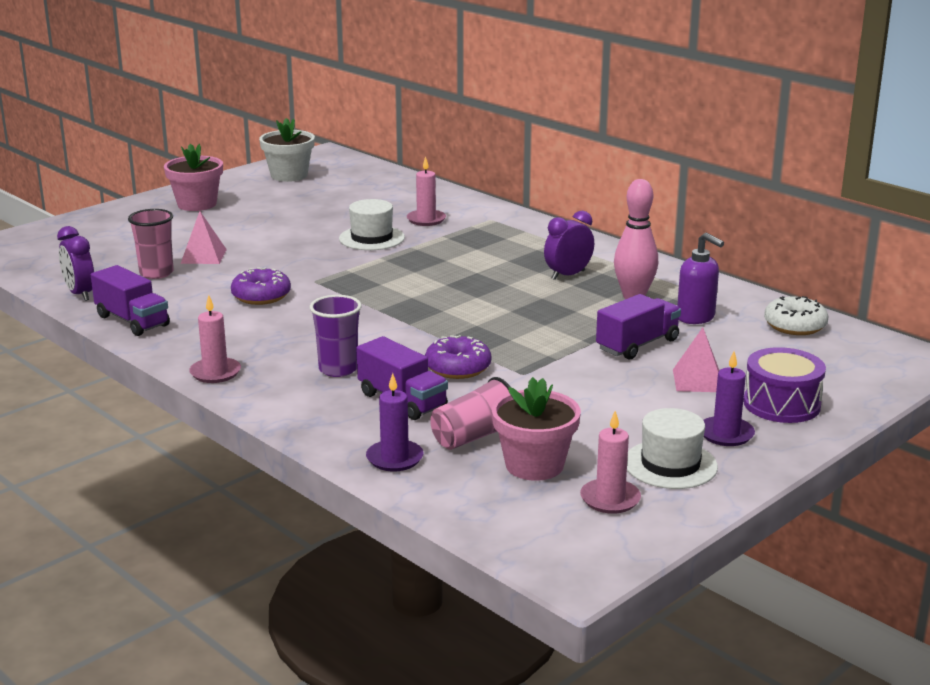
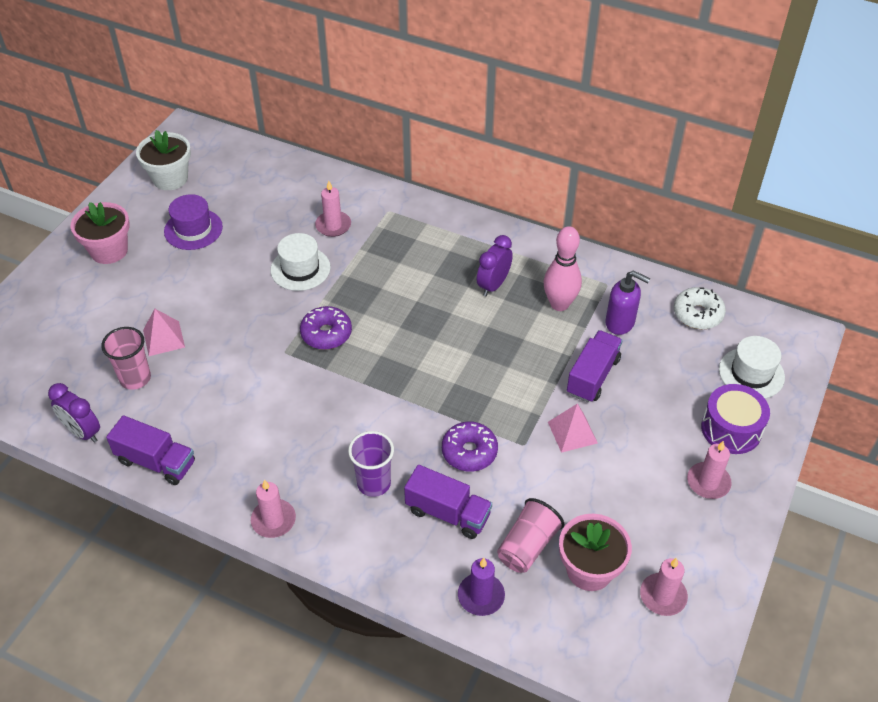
camera: 20 degrees left, 25 degrees up
purple donut [231,267,291,305] -> purple donut moved to [300,306,352,350]
white hat [627,408,718,489] -> white hat moved to [719,336,785,399]
pink pyramid [673,327,719,392] -> pink pyramid moved to [548,404,598,453]
purple candle [703,351,755,446] -> pink candle [687,441,732,499]
none -> purple hat [164,194,223,250]

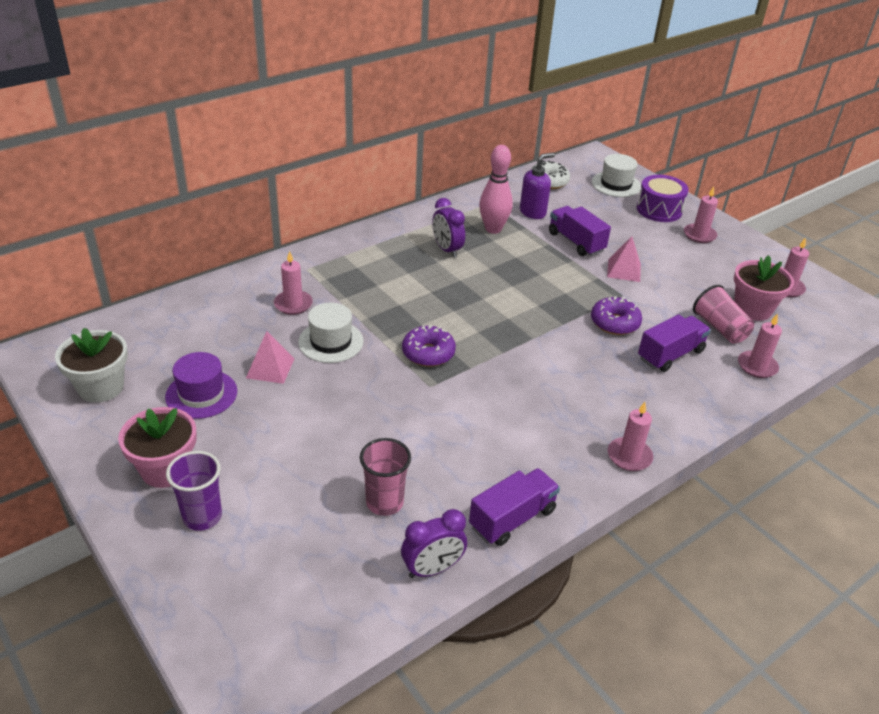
camera: 65 degrees left, 10 degrees down
pink pyramid [143,309,185,356] -> pink pyramid moved to [246,331,294,384]
purple cup [348,431,394,497] -> purple cup moved to [166,451,222,531]
purple candle [458,558,505,616] -> pink candle [738,313,782,378]

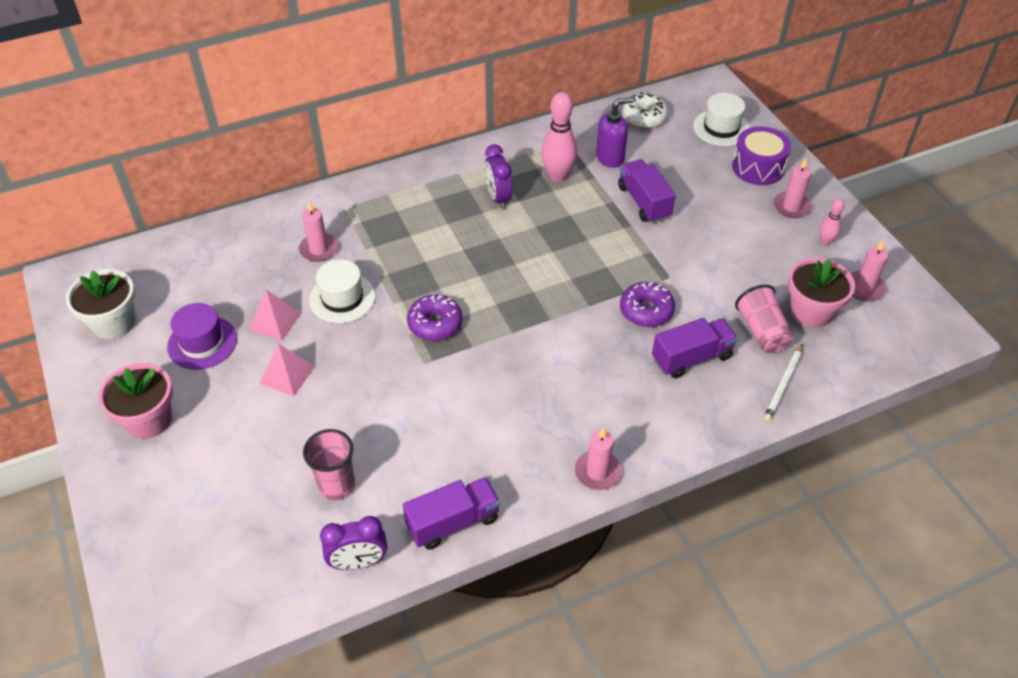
camera: 15 degrees right, 10 degrees up
purple cup [166,451,222,531] -> none
pink pyramid [607,236,641,282] -> pink pyramid moved to [259,343,314,396]
pink candle [738,313,782,378] -> white pencil [764,344,802,421]
none -> pink bowling pin [819,199,845,245]

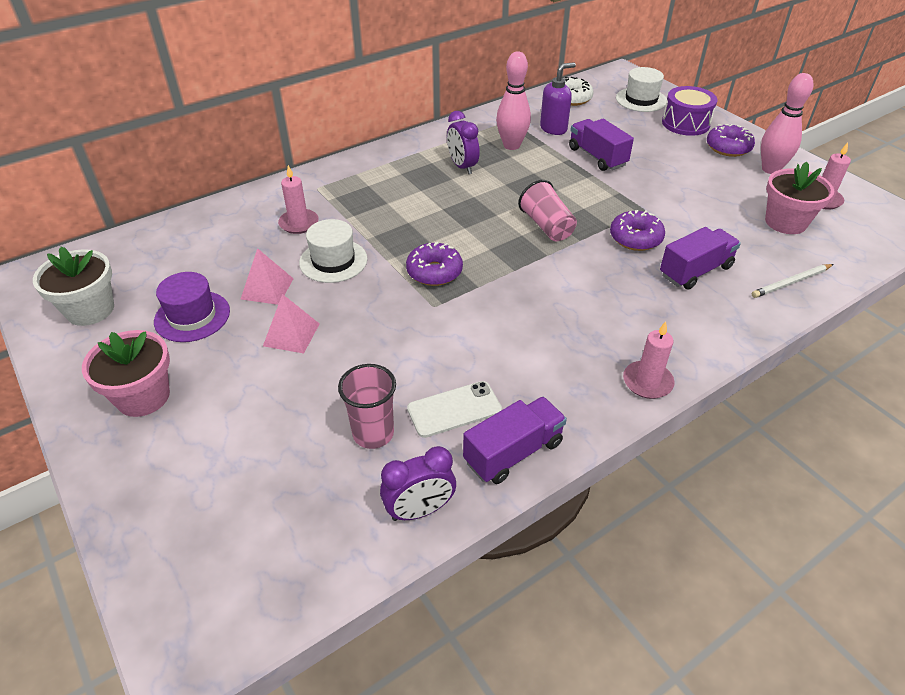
camera: 10 degrees left, 5 degrees down
pink cup [735,285,794,353] -> pink cup moved to [518,180,577,241]
white pencil [764,344,802,421] -> white pencil turned 45 degrees clockwise [752,264,833,298]
pink candle [773,158,812,218] -> purple donut [707,124,755,157]
pink bowling pin [819,199,845,245] -> pink bowling pin [761,73,814,174], size x1.89
none -> white phone [407,381,502,438]

